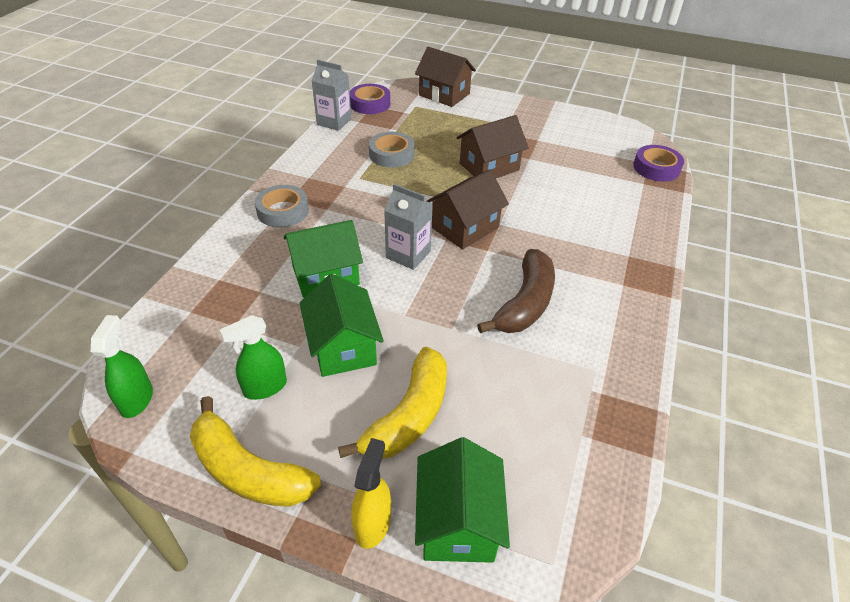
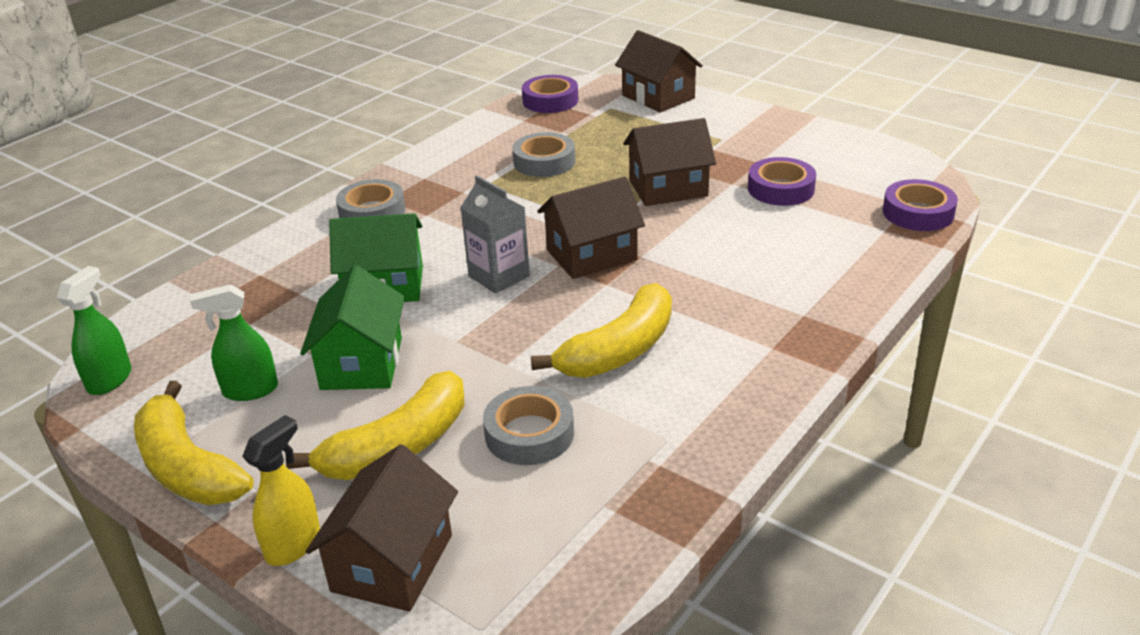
camera: 20 degrees right, 10 degrees down
grey carton [312,60,351,131] -> none
green house [415,437,510,563] -> brown house [305,444,458,612]
brown banana [477,249,555,333] -> yellow banana [531,283,672,378]
none -> grey tape [483,386,574,465]
none -> purple tape [748,157,816,206]

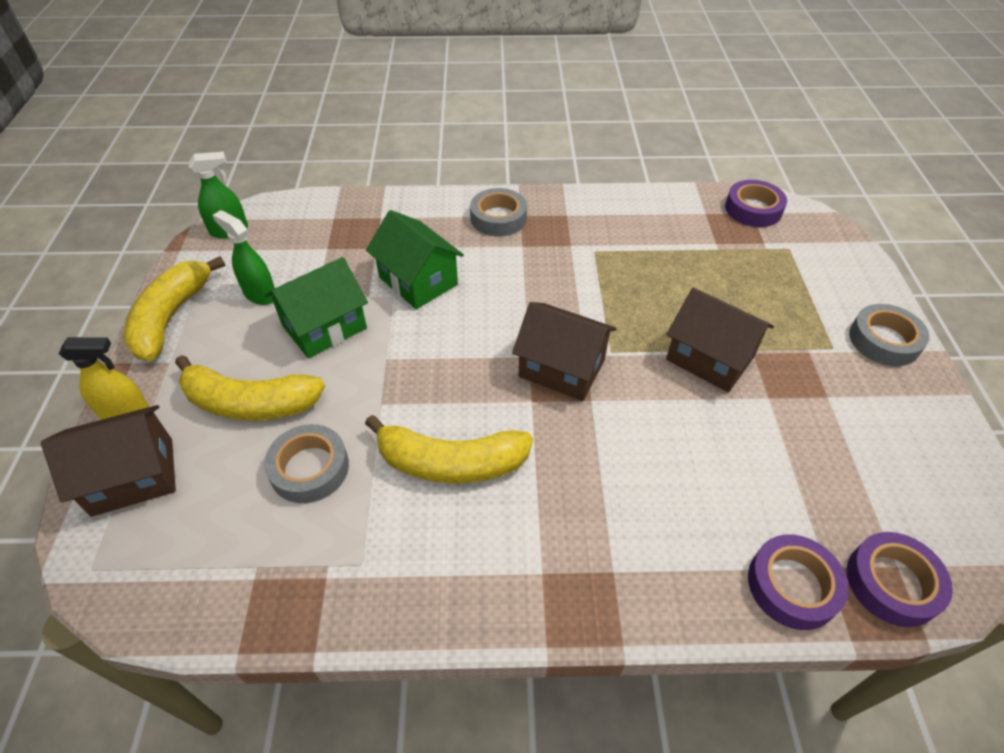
camera: 50 degrees right, 15 degrees up
grey carton [460,175,530,294] -> none
grey tape [512,132,575,177] -> grey tape moved to [849,304,929,366]
brown house [615,30,703,112] -> none
purple tape [748,157,816,206] -> purple tape moved to [748,534,849,630]

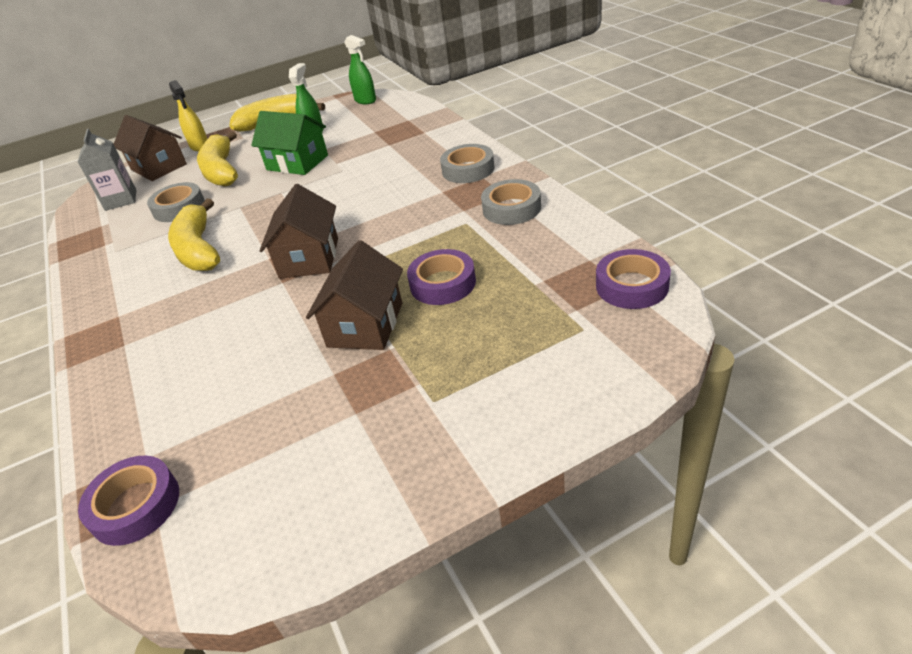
camera: 70 degrees right, 10 degrees down
green house [366,210,464,309] -> none
purple tape [748,534,849,630] -> purple tape moved to [407,249,476,305]
grey tape [849,304,929,366] -> grey tape moved to [481,179,541,225]
none -> grey carton [78,128,136,211]

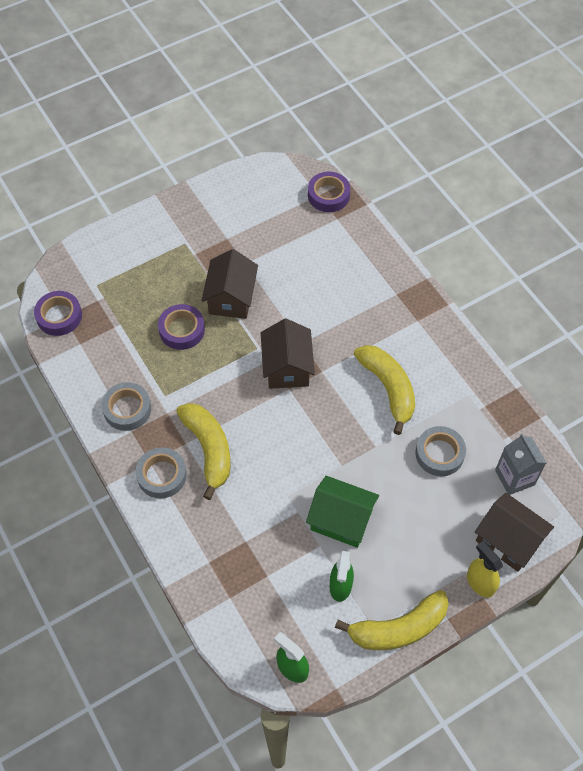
camera: 170 degrees right, 20 degrees up
yellow banana [197,131,238,186] -> yellow banana moved to [176,403,231,500]

